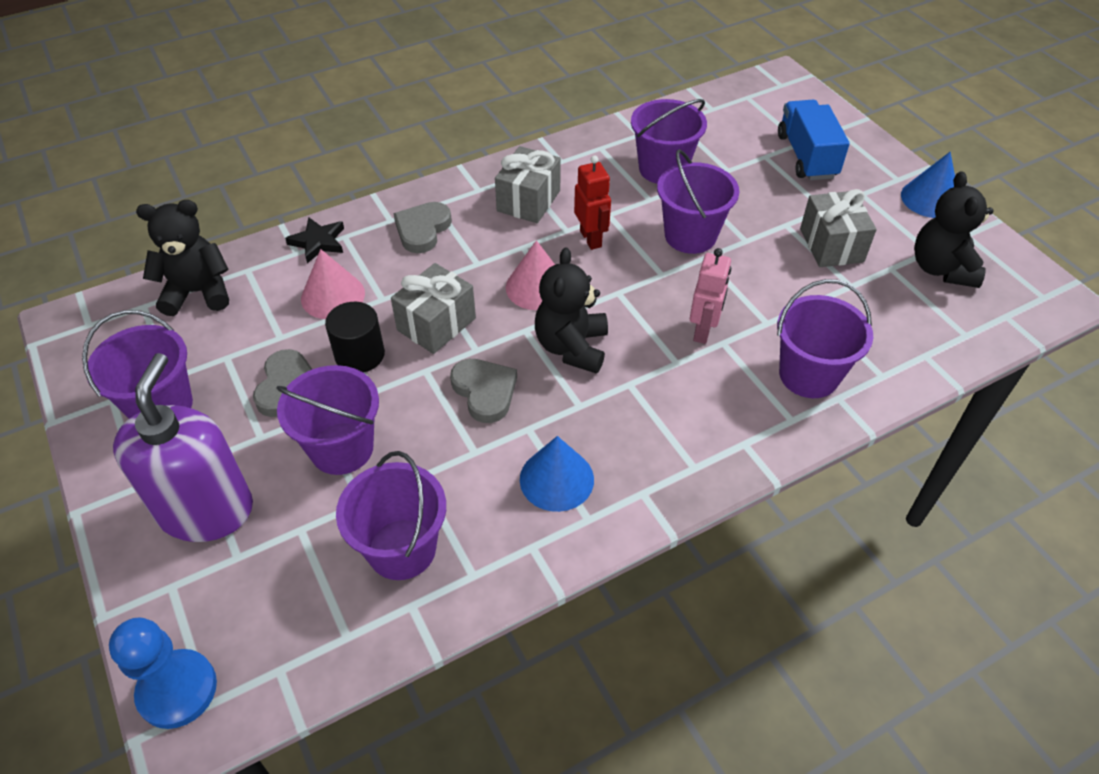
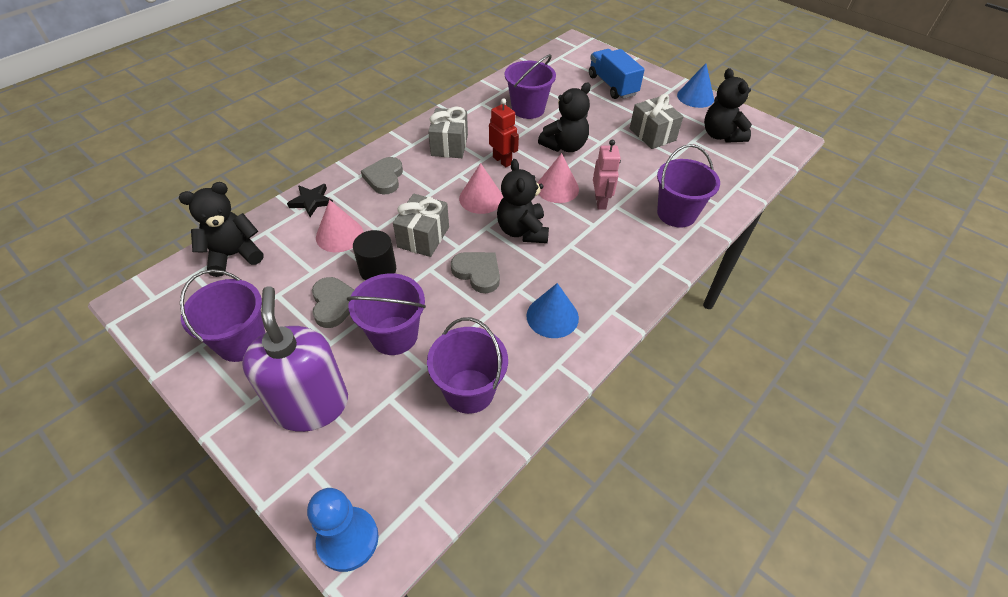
camera: 20 degrees left, 0 degrees up
purple bucket [657,149,740,254] -> black teddy bear [538,82,591,152]
none -> pink cone [537,153,579,203]

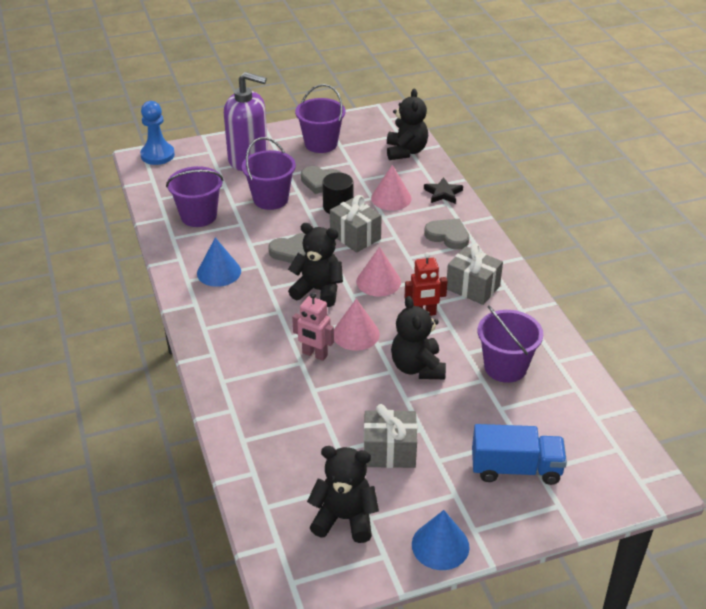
camera: 120 degrees right, 10 degrees down
purple bucket [657,144,720,227] -> none

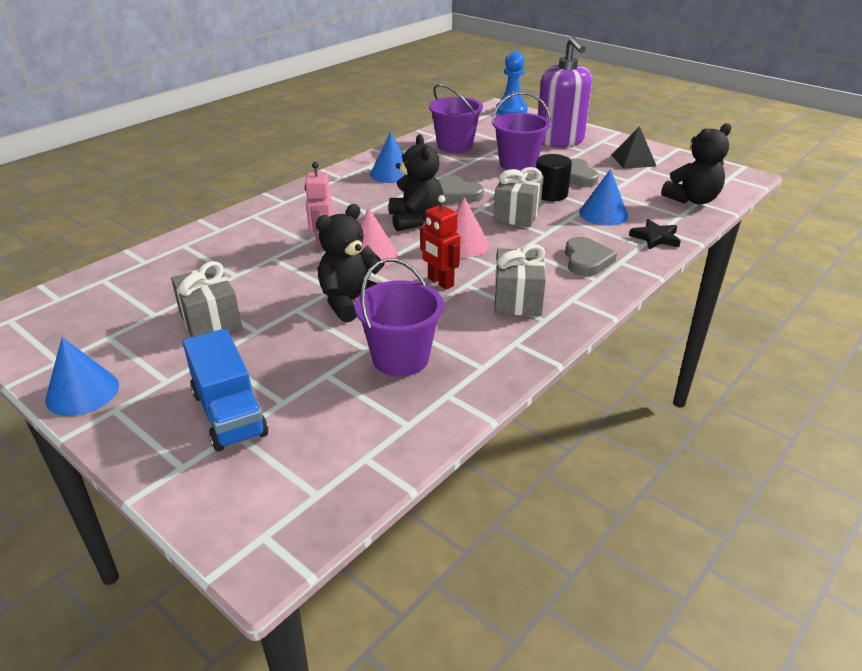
camera: 60 degrees right, 5 degrees down
purple bucket [295,84,345,153] -> black pyramid [612,126,656,169]
black teddy bear [307,446,379,543] -> none
pink cone [371,165,411,210] -> blue cone [579,169,628,226]

